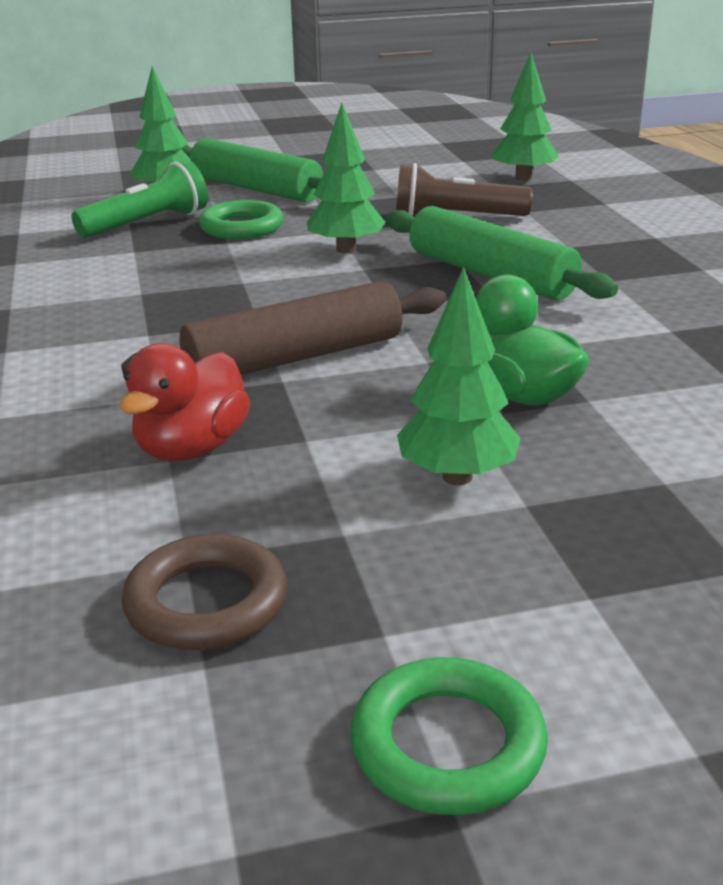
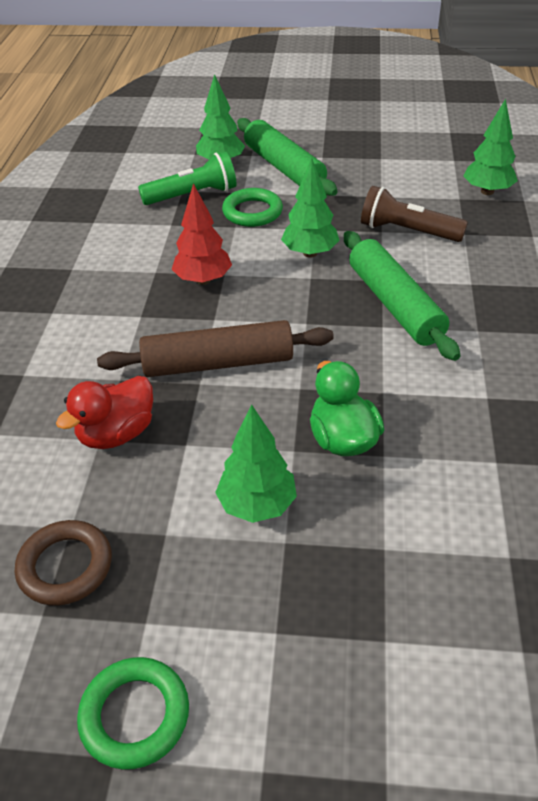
camera: 20 degrees right, 15 degrees up
none -> red tree [172,183,232,285]

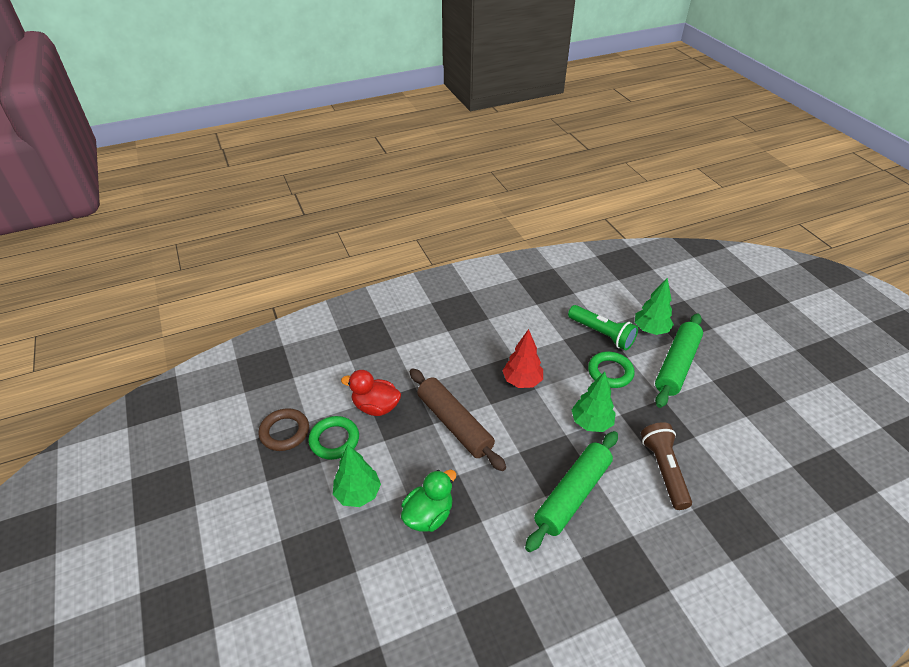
camera: 60 degrees right, 0 degrees up
green ring [77,657,189,770] -> green ring moved to [308,416,359,460]
green tree [463,99,518,195] -> none

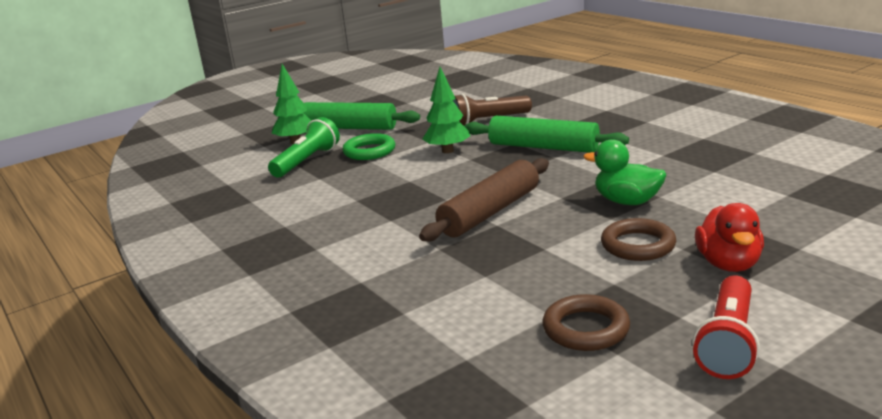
camera: 100 degrees left, 20 degrees down
green ring [308,416,359,460] -> none
green tree [333,445,381,507] -> brown ring [601,218,676,261]
red duck [341,370,401,416] -> red duck moved to [695,203,764,272]
red tree [503,329,543,388] -> none
none -> red flashlight [693,275,760,379]

